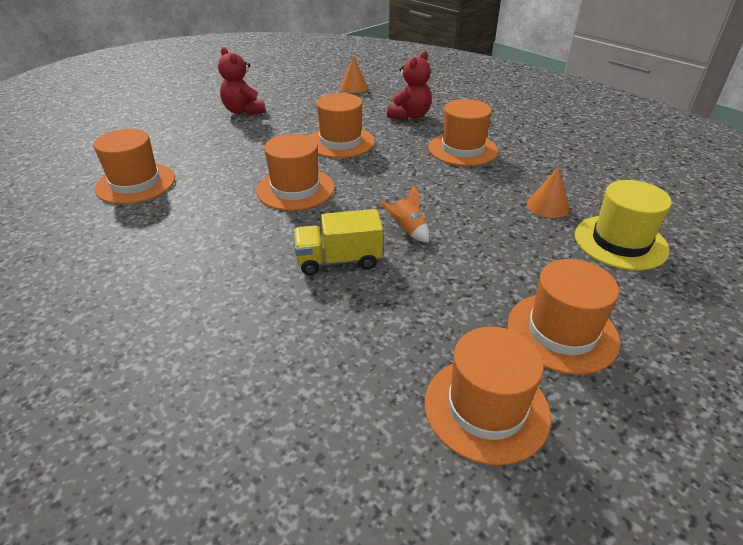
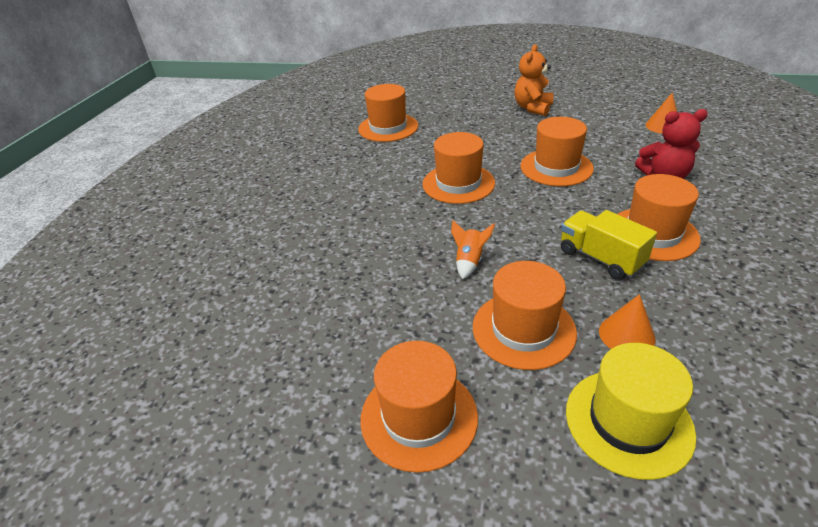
camera: 60 degrees right, 0 degrees up
red teddy bear [218,47,266,115] -> orange teddy bear [514,44,553,116]
yellow truck [293,209,383,275] -> yellow truck moved to [561,210,657,280]
orange hat [425,327,551,465] -> orange hat moved to [473,261,577,370]

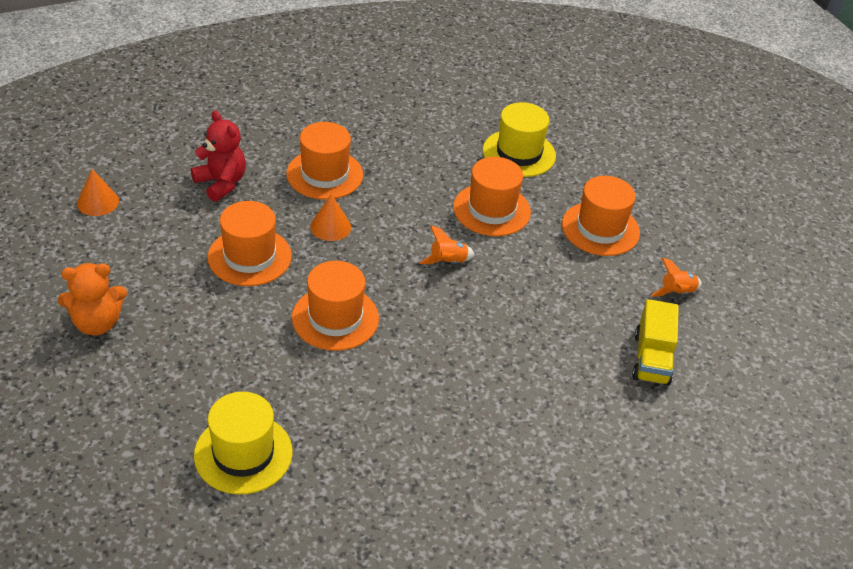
camera: 135 degrees left, 5 degrees up
orange hat [358,84,418,142] -> yellow hat [194,392,292,495]
yellow truck [561,210,657,280] -> yellow truck moved to [632,299,679,386]
orange cone [599,294,656,349] -> orange cone moved to [310,194,351,241]
none -> orange rocket [651,258,702,297]

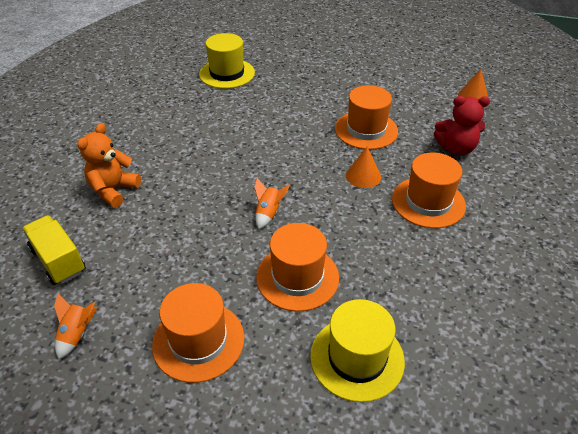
camera: 135 degrees right, 0 degrees up
orange teddy bear [58,263,127,336] -> orange teddy bear moved to [77,123,141,208]
orange hat [292,261,379,351] -> none

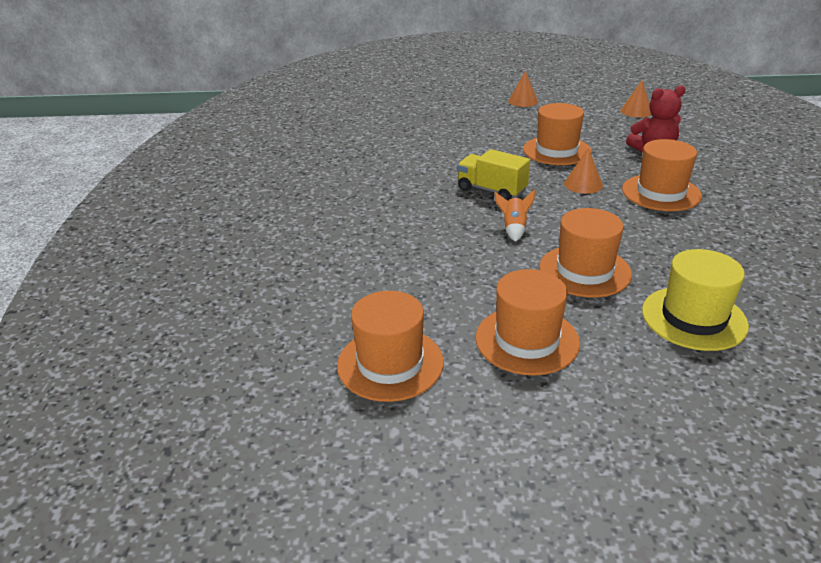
camera: 15 degrees left, 10 degrees down
yellow truck [22,215,86,285] -> yellow truck moved to [457,149,530,201]
orange rocket [54,293,98,359] -> orange hat [337,291,444,402]
orange teddy bear [77,123,141,208] -> none
yellow hat [199,33,255,89] -> none
none -> orange cone [509,71,538,107]

